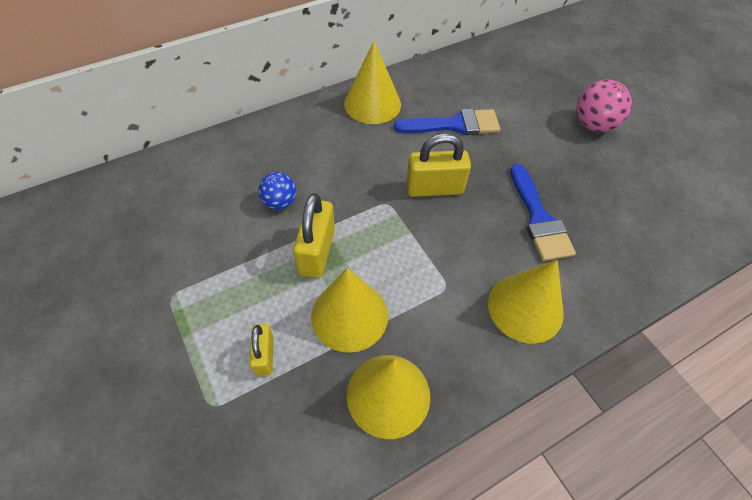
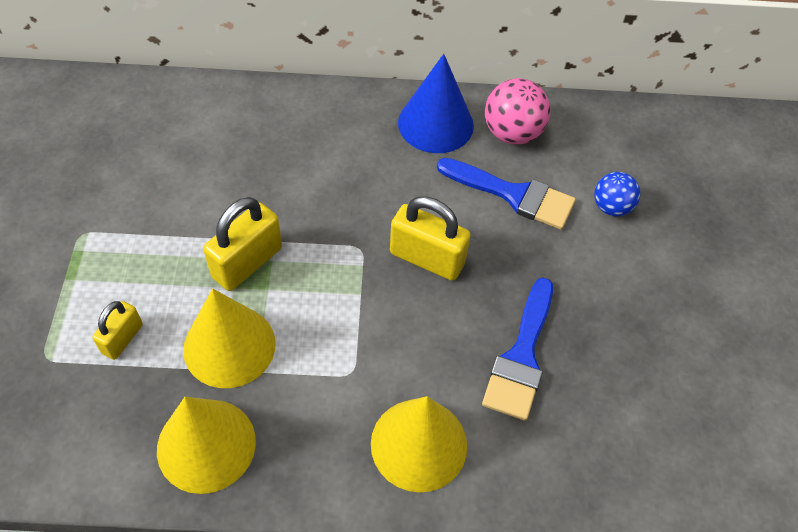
camera: 30 degrees right, 0 degrees up
blue ball [258,172,296,210] -> blue ball moved to [594,172,640,217]
yellow cone [344,41,401,124] -> blue cone [398,54,474,153]
pink ball [576,80,632,132] -> pink ball moved to [485,78,550,144]

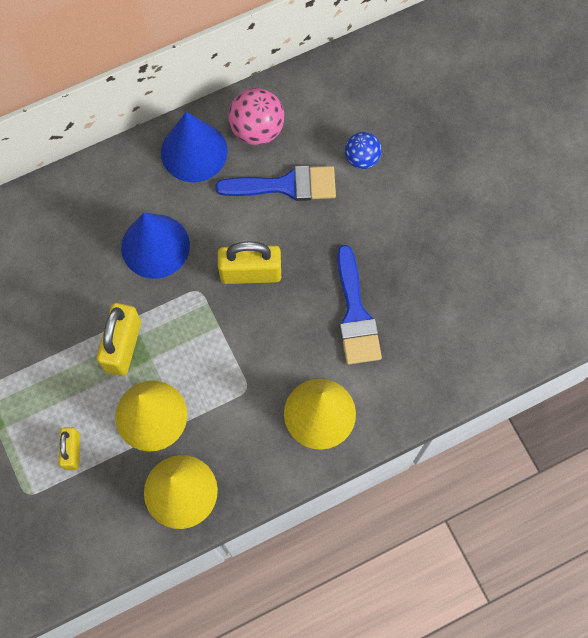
camera: 25 degrees left, 15 degrees up
none -> blue cone [121,213,190,279]

